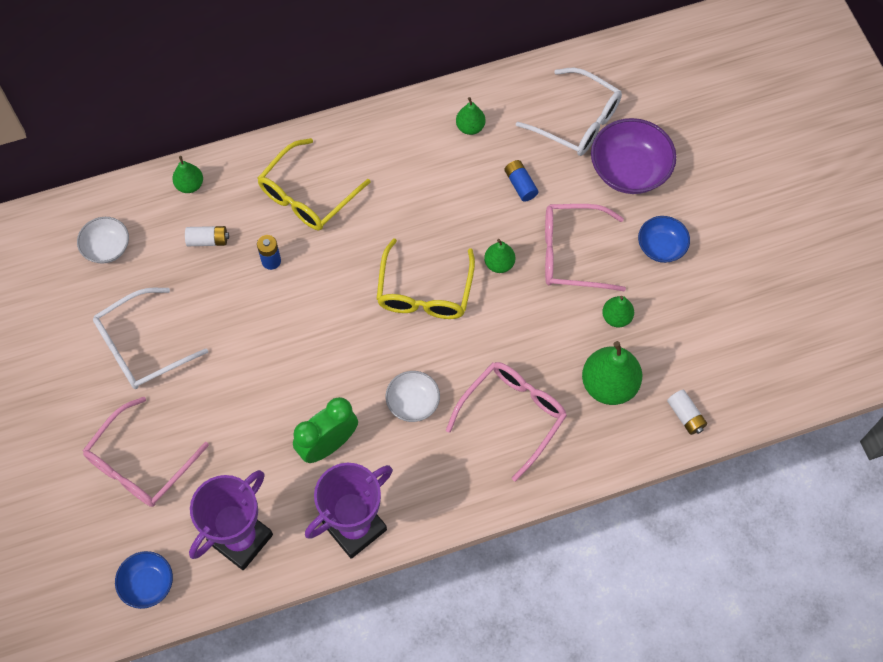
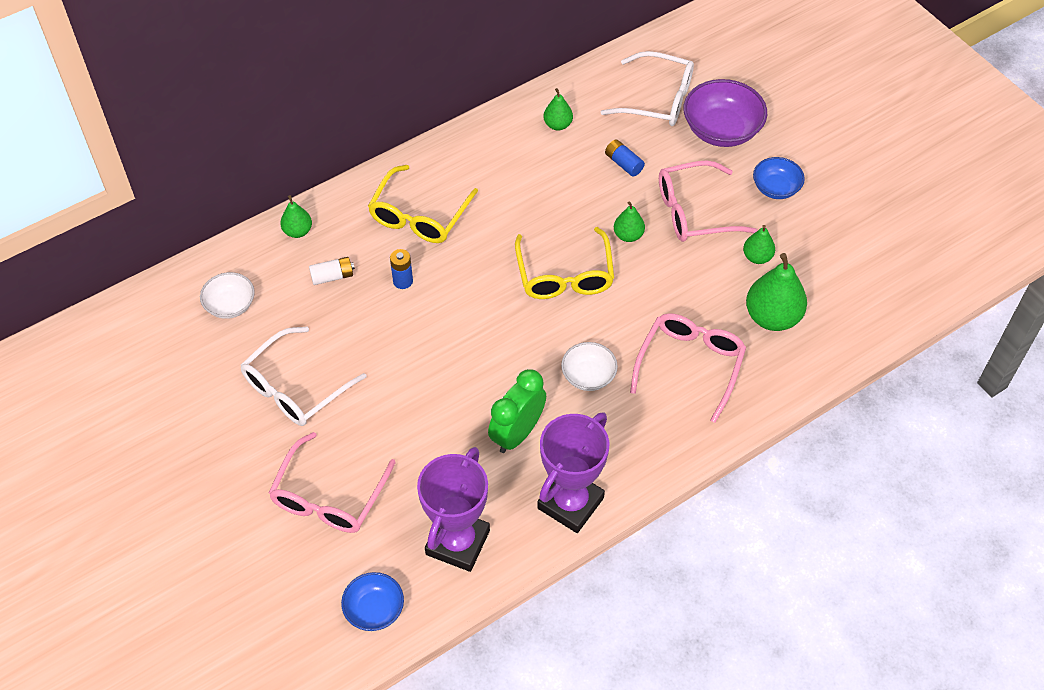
camera: 15 degrees left, 10 degrees down
white battery [667,390,707,435] -> none

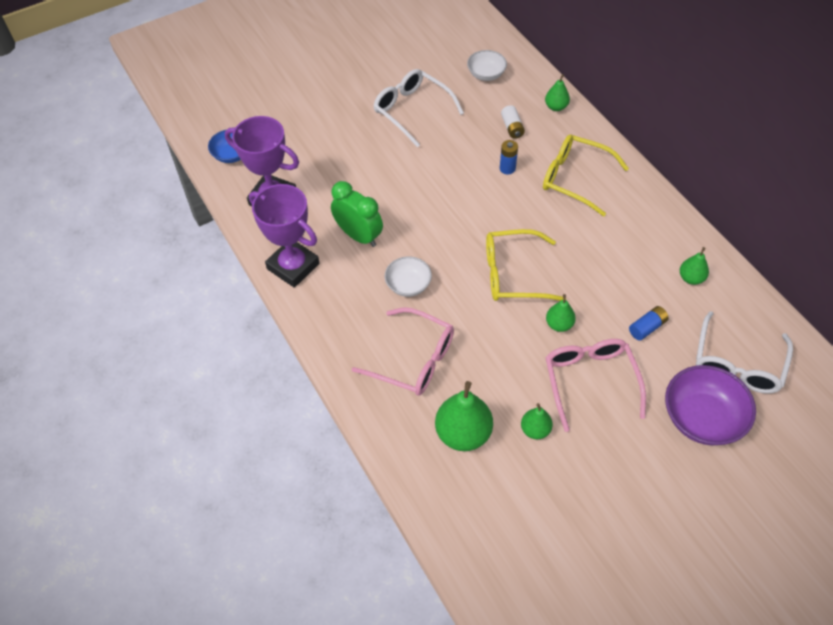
camera: 95 degrees right, 0 degrees up
pink glasses [269,432,396,533] -> none
blue bowl [753,157,805,199] -> none

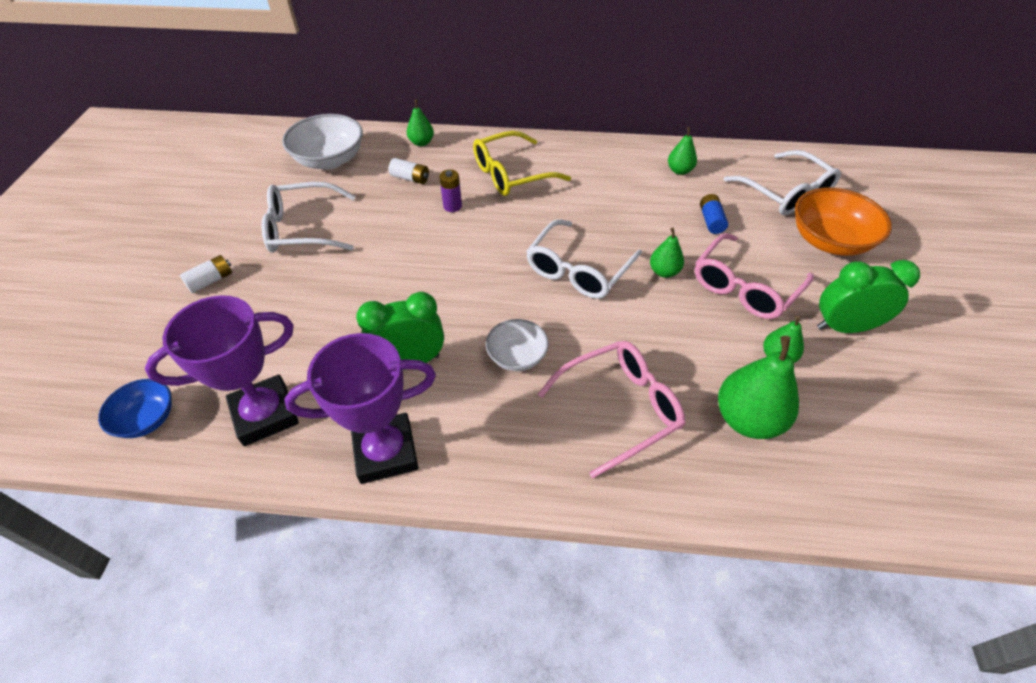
camera: 55 degrees left, 5 degrees down
white bowl [467,50,507,81] -> white bowl [282,114,363,170], size x1.68
yellow glasses [486,229,566,301] -> white glasses [526,219,642,299]
blue battery [500,140,518,174] -> purple battery [439,169,462,212]
pink glasses [545,339,646,432] -> pink glasses turned 75 degrees counterclockwise [695,233,814,319]
purple bowl [665,365,756,445] -> orange bowl [795,187,892,256]
none -> white battery [180,255,232,293]
none -> green clock [817,260,920,333]

